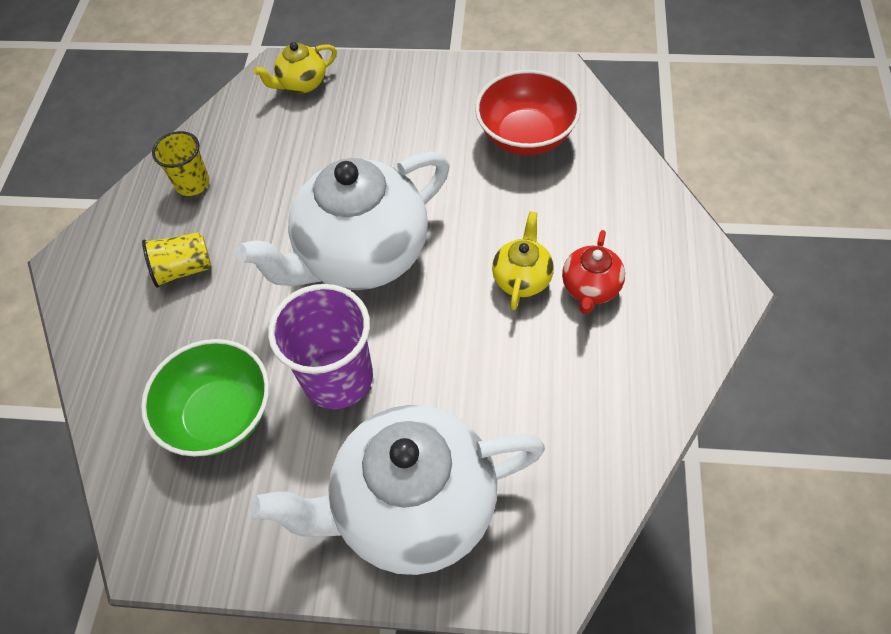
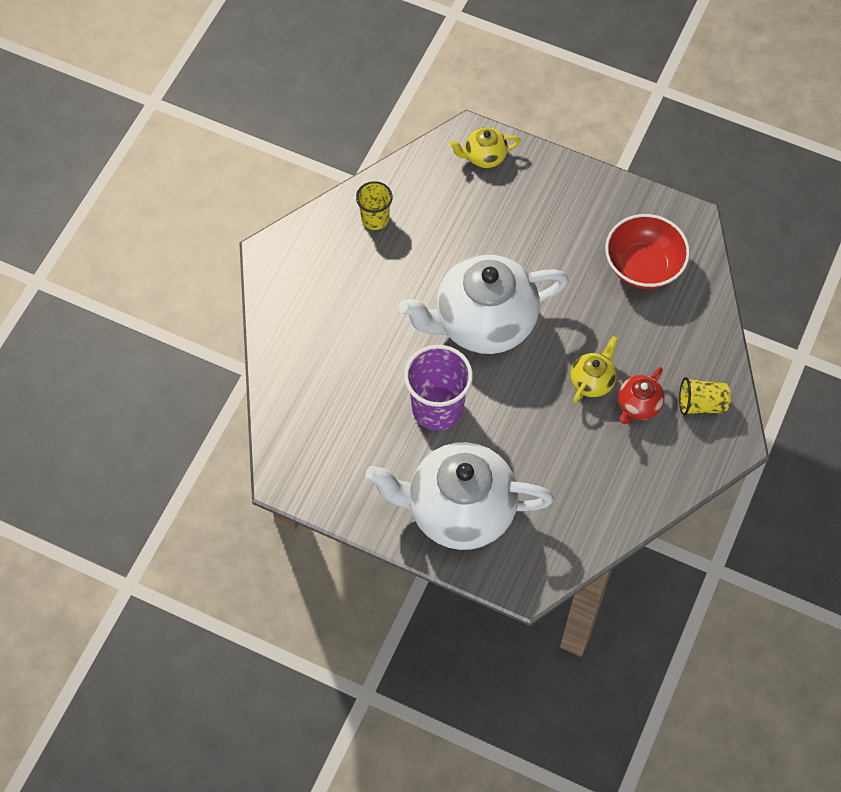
camera: 15 degrees right, 5 degrees up
green bowl [141,339,269,457] -> none
yellow cup [142,232,211,288] -> yellow cup moved to [679,377,731,415]

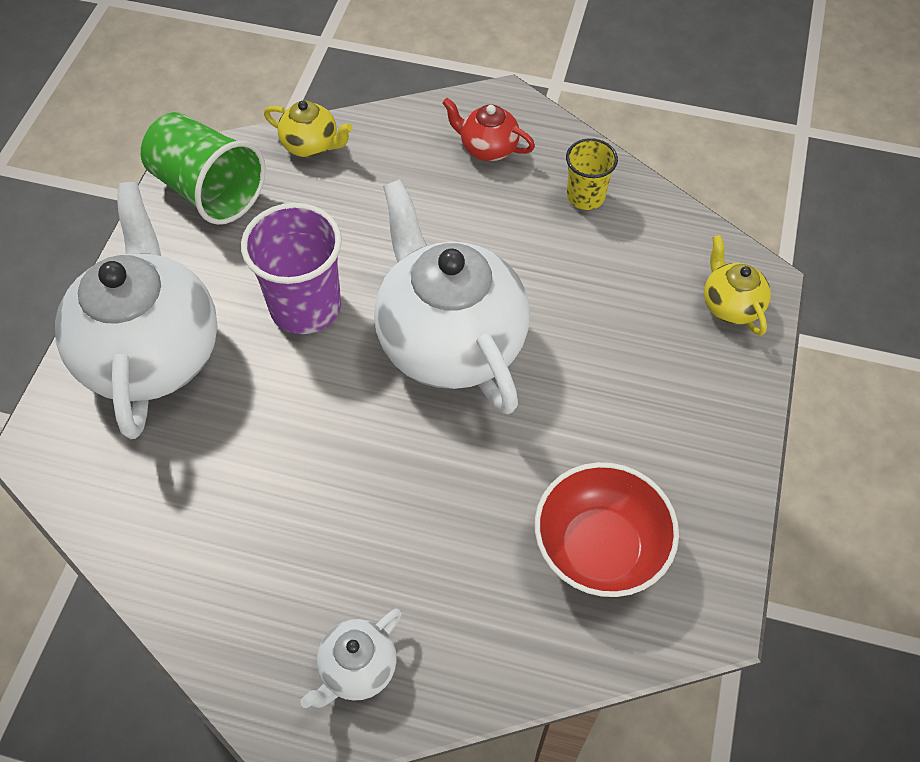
camera: 80 degrees right, 5 degrees down
yellow teapot [570,336,618,404] -> yellow teapot moved to [264,101,353,157]
red teapot [618,367,664,424] -> red teapot moved to [442,98,535,161]
yellow cup [679,377,731,415] -> white teapot [300,608,402,708]
none -> green cup [141,112,266,225]

